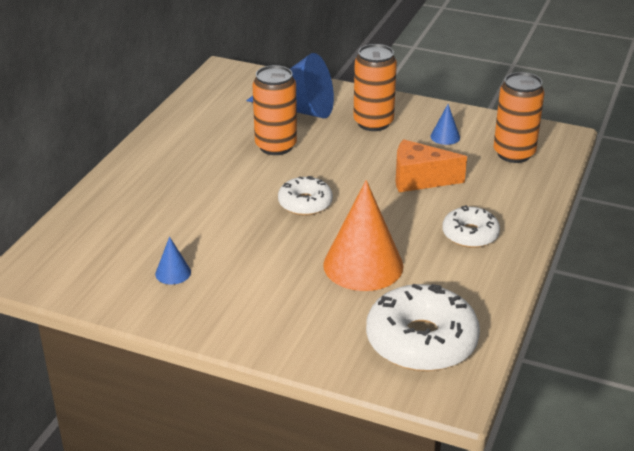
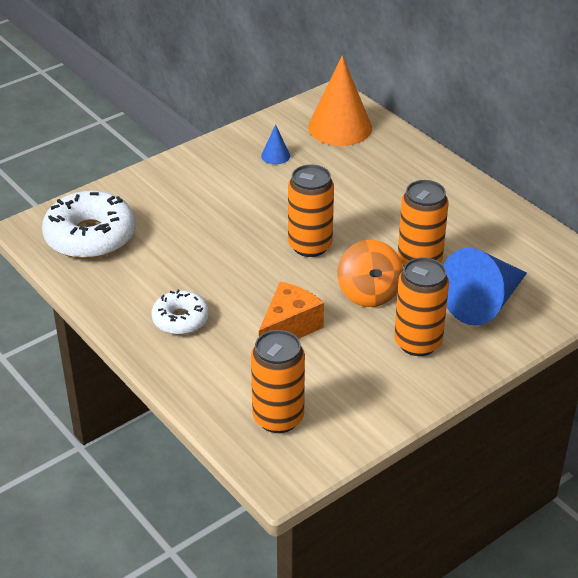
camera: 120 degrees right, 5 degrees up
white donut [278,176,333,216] -> orange can [288,165,334,257]
orange cone [323,180,404,291] -> orange cone moved to [308,55,372,146]
blue cone [430,104,460,145] -> none
none -> orange spinning top [337,240,403,307]

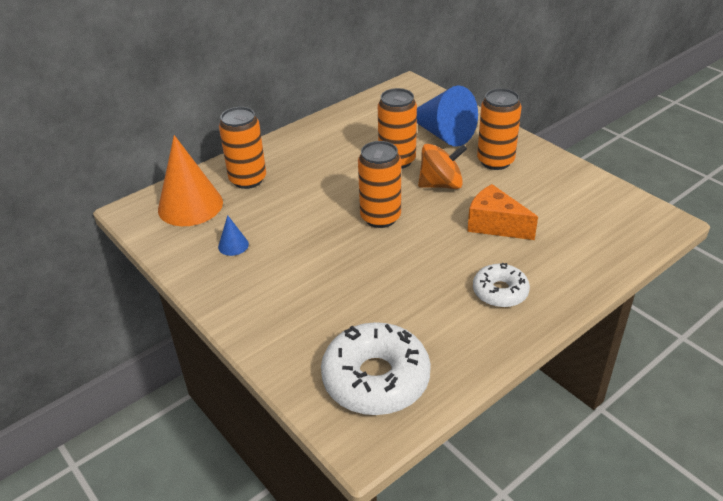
camera: 90 degrees left, 0 degrees up
orange can [251,330,305,433] -> orange can moved to [219,107,266,189]

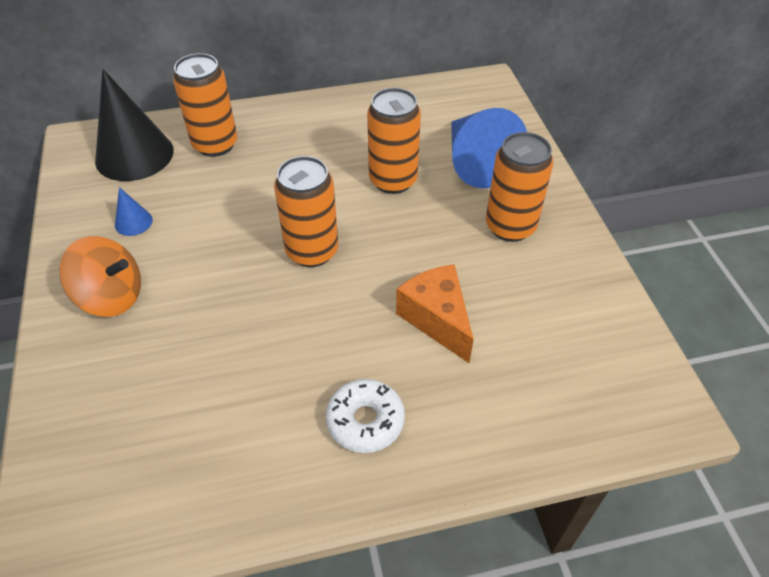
camera: 25 degrees right, 10 degrees up
orange cone [158,135,223,226] -> black cone [95,69,174,181]
white donut [321,322,431,415] -> none
orange spinning top [418,144,467,189] -> orange spinning top moved to [59,236,141,317]

